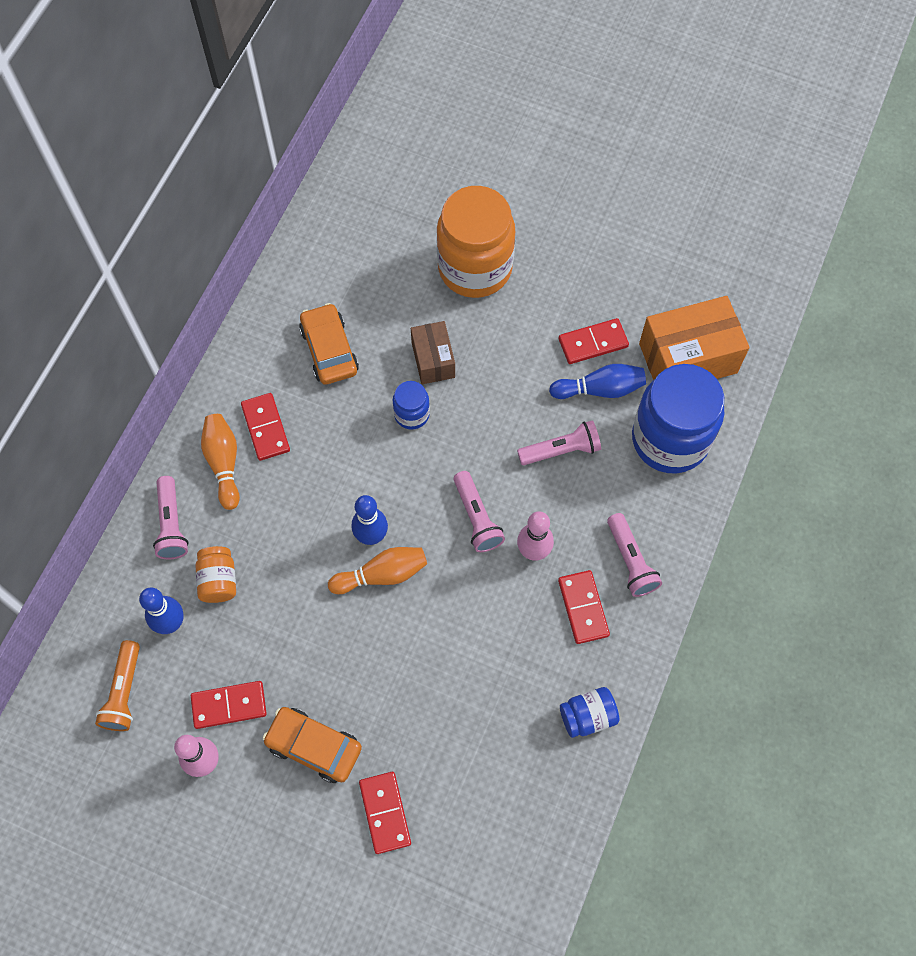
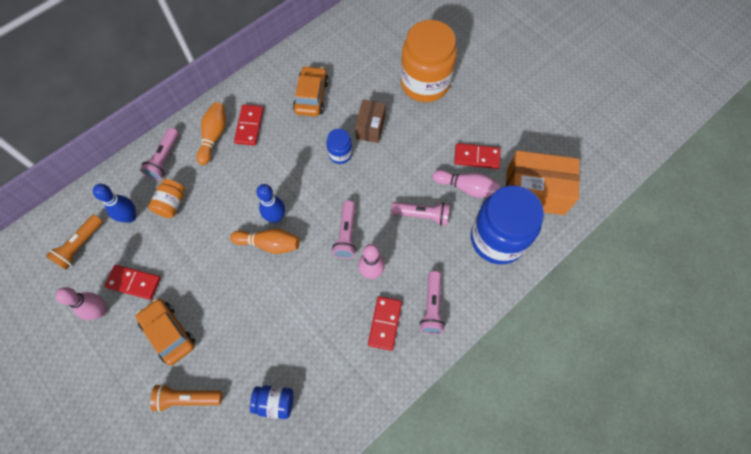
camera: 25 degrees right, 0 degrees up
red domino [359,772,411,854] -> orange flashlight [150,384,222,412]
blue bowling pin [549,364,646,399] -> pink bowling pin [433,170,501,198]
blue jar [560,687,620,738] -> blue jar moved to [250,385,294,419]

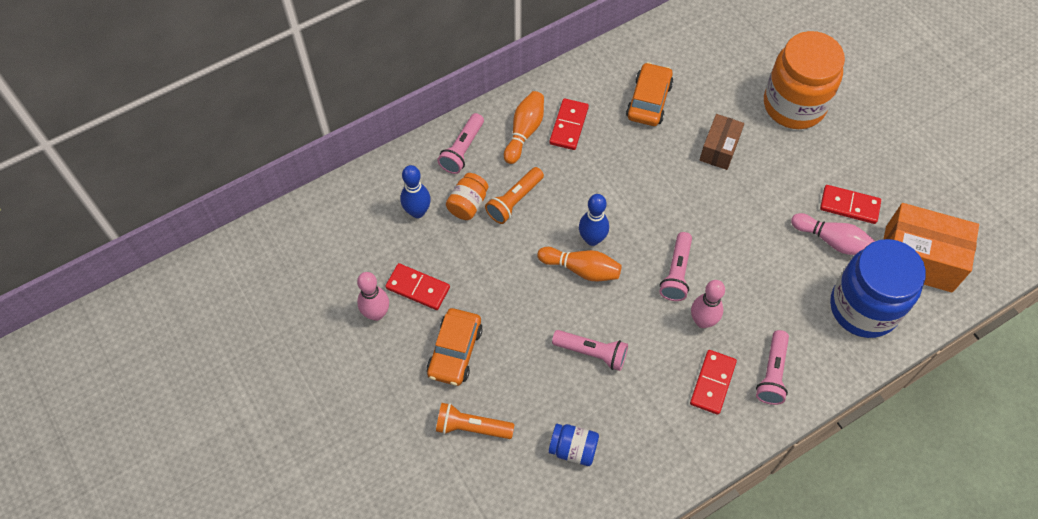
camera: 10 degrees right, 5 degrees down
orange flashlight [46,214,103,270] -> orange flashlight moved to [485,167,544,224]
orange car [136,298,195,366] -> orange car turned 135 degrees counterclockwise [426,308,483,386]
blue jar [326,129,352,164] -> none
pink flashlight [391,202,450,226] -> pink flashlight moved to [552,330,628,371]

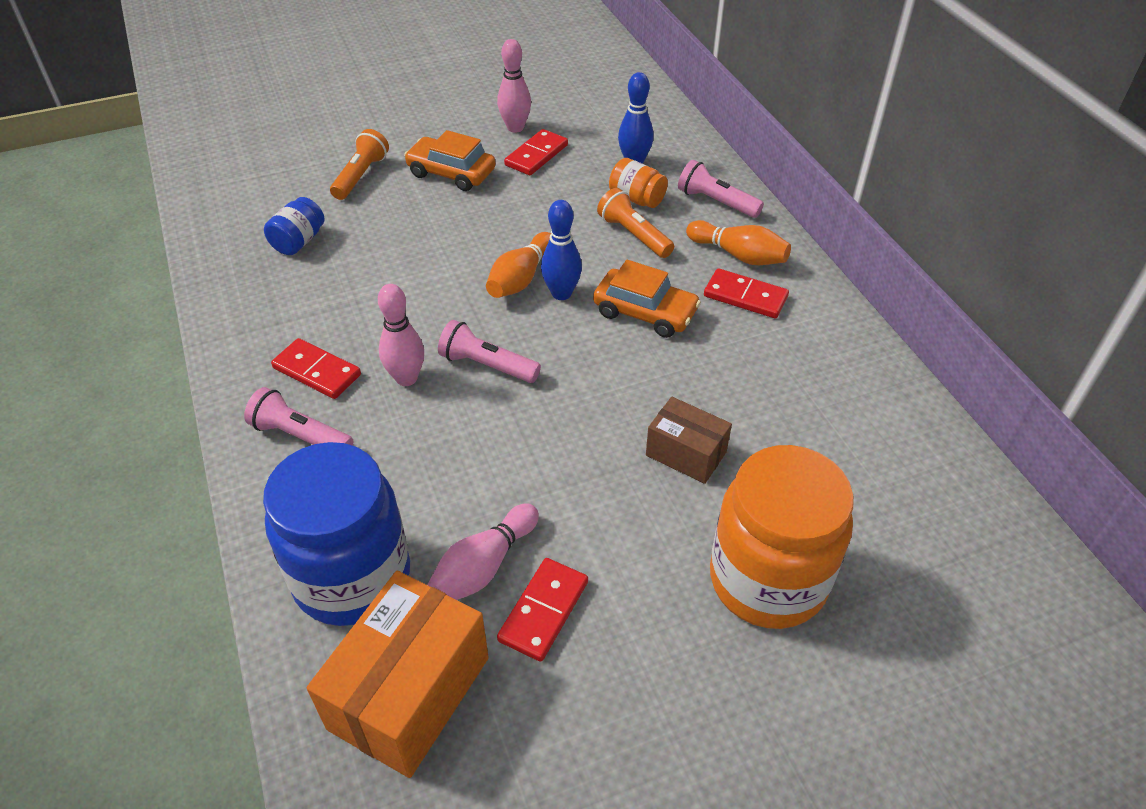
camera: 100 degrees right, 15 degrees down
pink flashlight [552,330,628,371] -> none
orange car [626,62,674,126] -> orange car moved to [593,260,701,338]

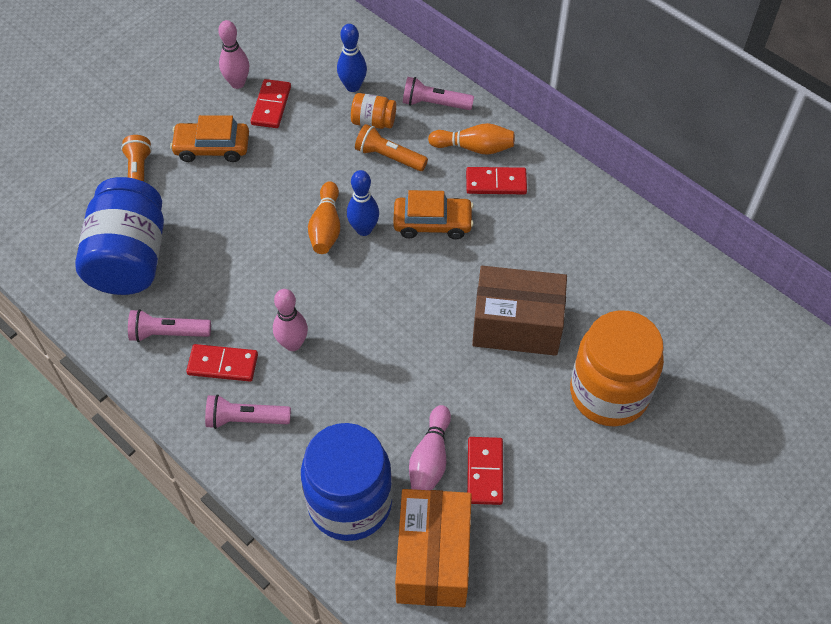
camera: 25 degrees left, 10 degrees up
blue jar [264,197,324,255] -> blue jar [75,177,164,295], size x2.20
pink flashlight [438,320,541,383] -> pink flashlight moved to [128,309,211,342]
brown box [646,397,732,484] -> brown box [472,266,567,356], size x1.74

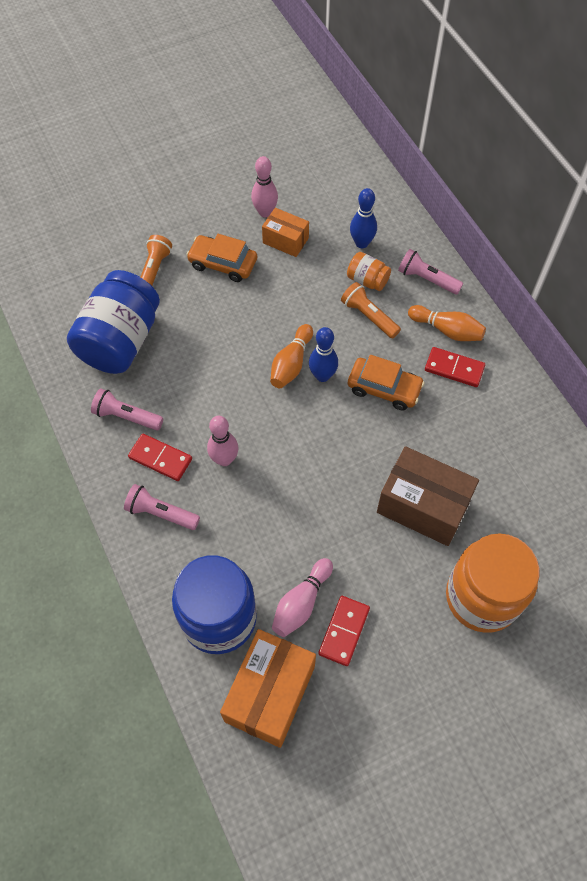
camera: 20 degrees right, 5 degrees up
red domino [251,79,291,128] -> orange box [262,208,309,257]

